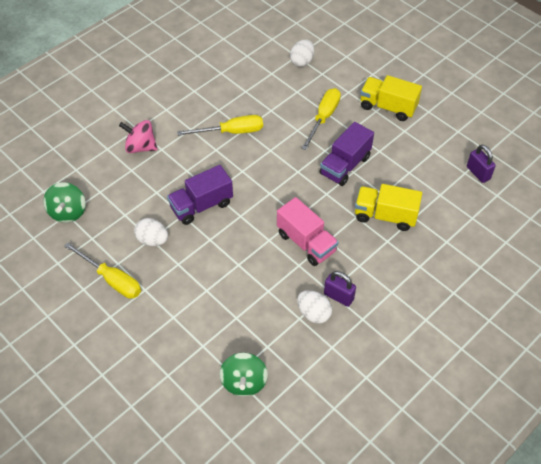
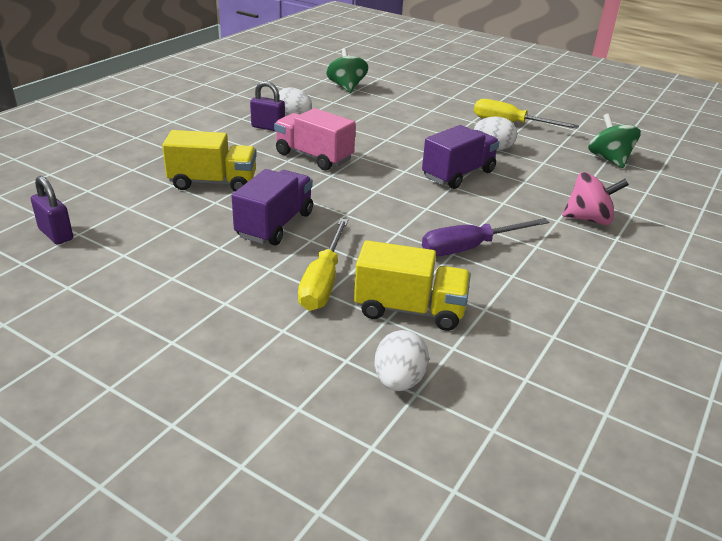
camera: 165 degrees right, 20 degrees down
yellow screwdriver [177,115,263,136] -> purple screwdriver [422,218,549,256]
yellow truck [360,75,422,121] -> yellow truck moved to [354,240,471,331]

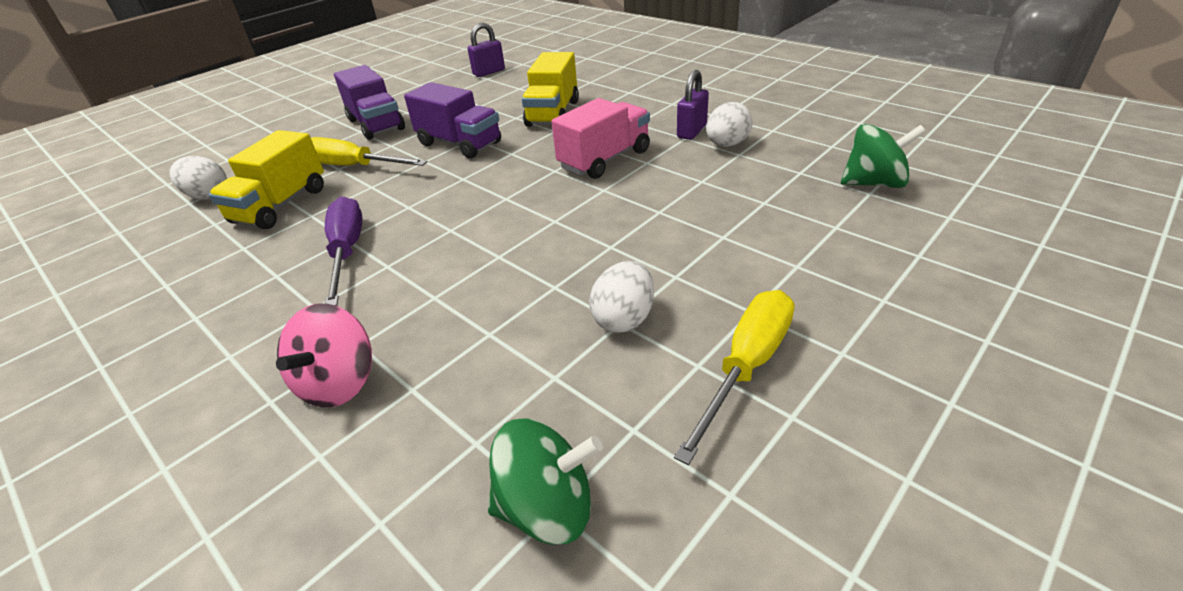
camera: 105 degrees right, 5 degrees up
purple truck [422,125,500,189] -> purple truck moved to [334,65,405,140]

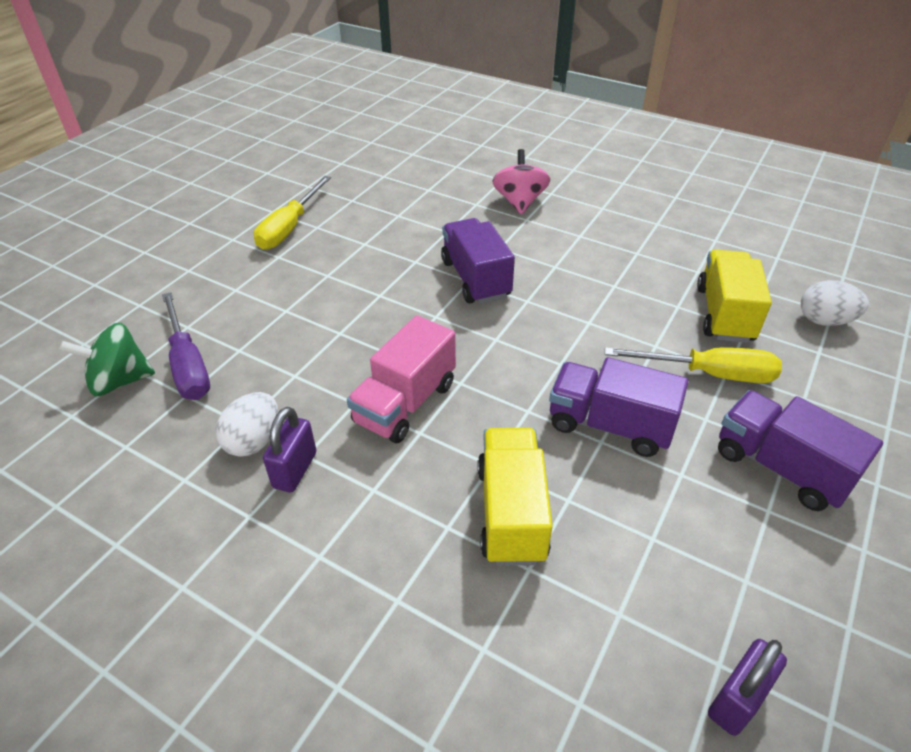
camera: 165 degrees right, 5 degrees up
purple screwdriver [325,196,362,306] -> purple screwdriver moved to [162,292,210,400]
green spinning top [488,418,603,545] -> none
white egg [589,261,654,333] -> none
none -> purple truck [441,218,515,304]

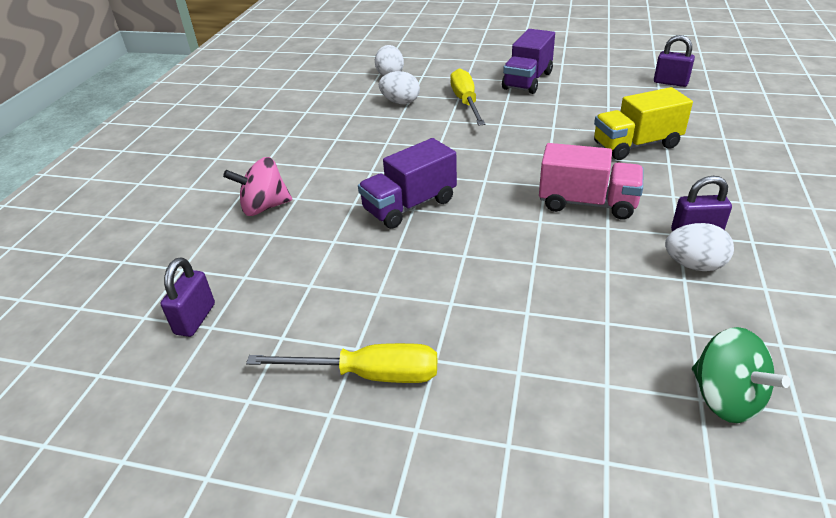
camera: 105 degrees left, 5 degrees down
purple screwdriver [162,292,210,400] -> none
purple truck [549,357,689,457] -> none
yellow truck [697,250,772,343] -> white egg [379,71,420,104]
none -> purple padlock [161,258,215,337]

